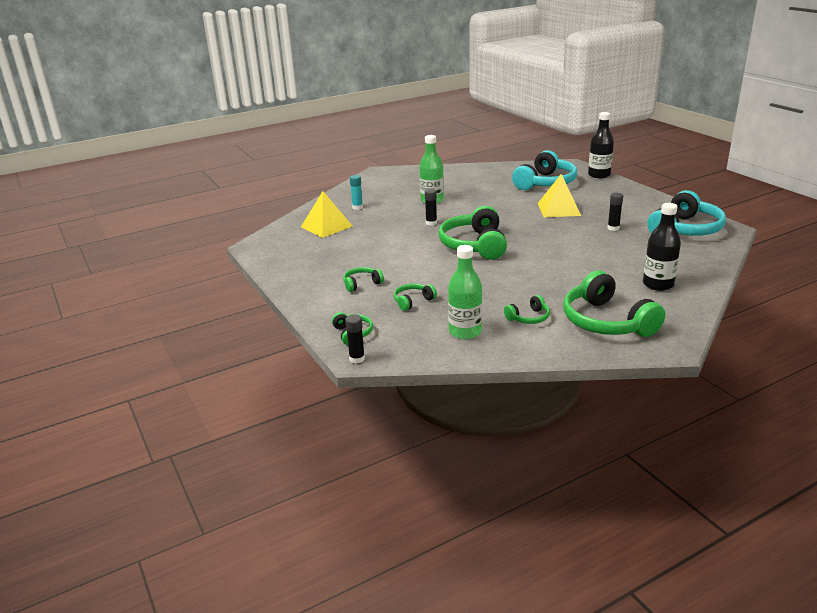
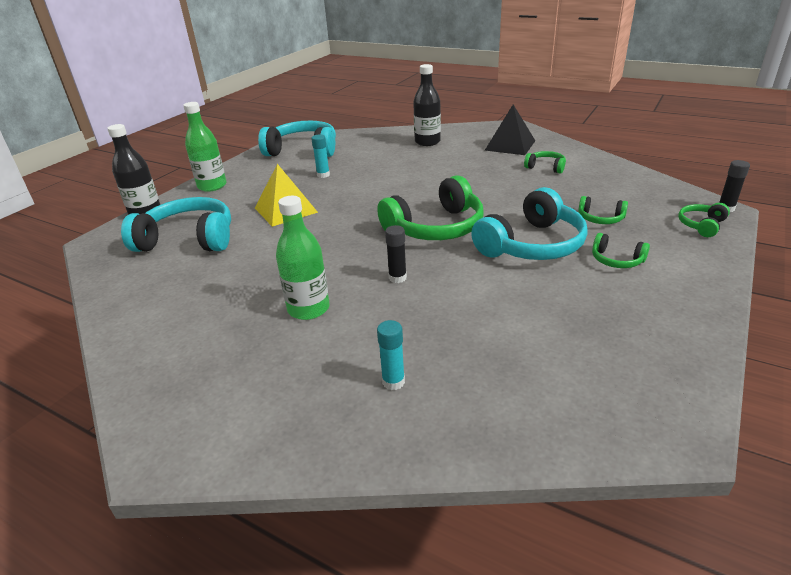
camera: 120 degrees left, 5 degrees up
yellow pyramid [301,191,353,238] -> none
green bottle [448,245,482,339] -> green bottle moved to [183,102,227,192]
green headphones [563,270,665,337] -> black pyramid [485,105,535,155]
black glue stick [608,193,623,231] -> turquoise glue stick [311,135,330,178]
none -> turquoise headphones [471,187,588,260]

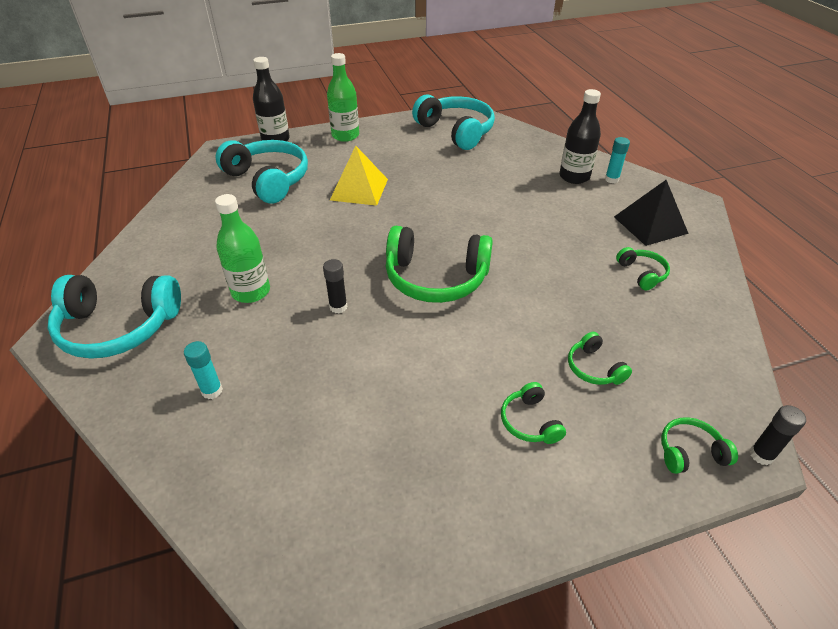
camera: 40 degrees right, 10 degrees up
turquoise glue stick [311,135,330,178] -> turquoise glue stick moved to [605,137,630,183]
turquoise headphones [471,187,588,260] -> turquoise headphones moved to [48,275,181,359]

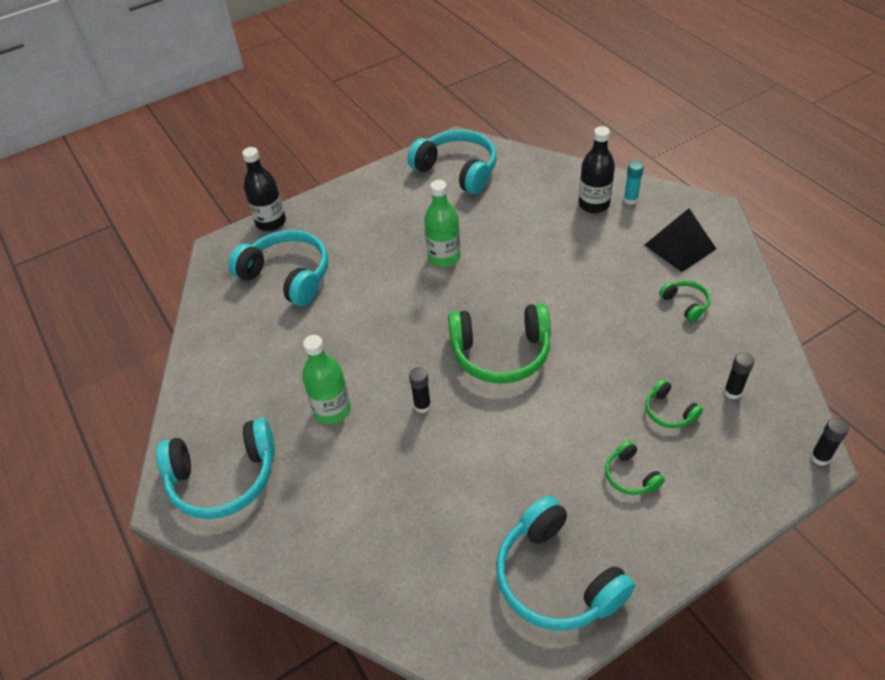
camera: 10 degrees left, 5 degrees up
turquoise glue stick [184,341,223,399] -> none
green bottle [327,53,359,142] -> green bottle moved to [424,180,461,267]
yellow pyramid [330,146,388,206] -> none
green headphones [661,417,738,474] -> none
none -> turquoise headphones [496,496,635,630]
none -> black glue stick [724,352,754,399]

